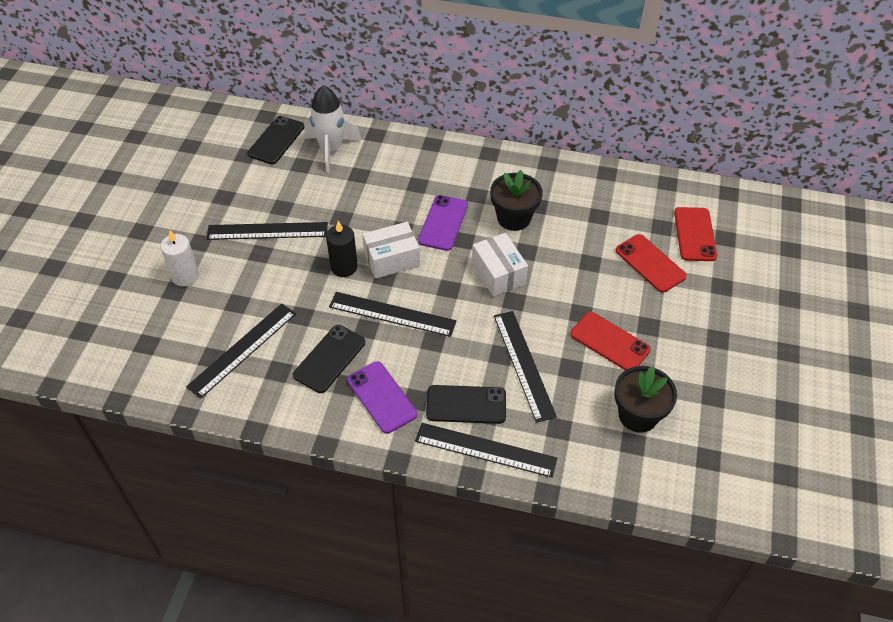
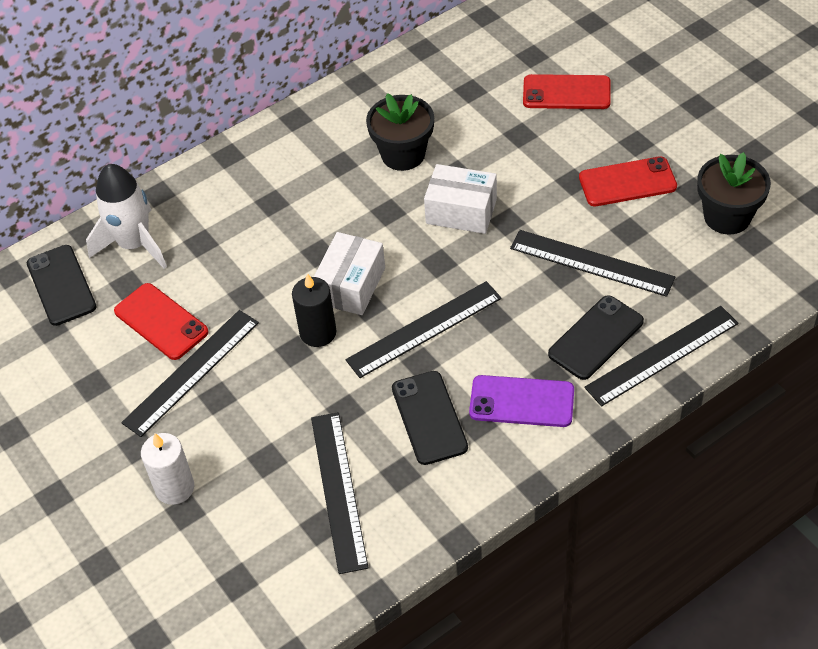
camera: 45 degrees left, 0 degrees up
purple phone [418,195,468,251] -> none
red phone [674,207,717,261] -> red phone moved to [114,283,208,360]

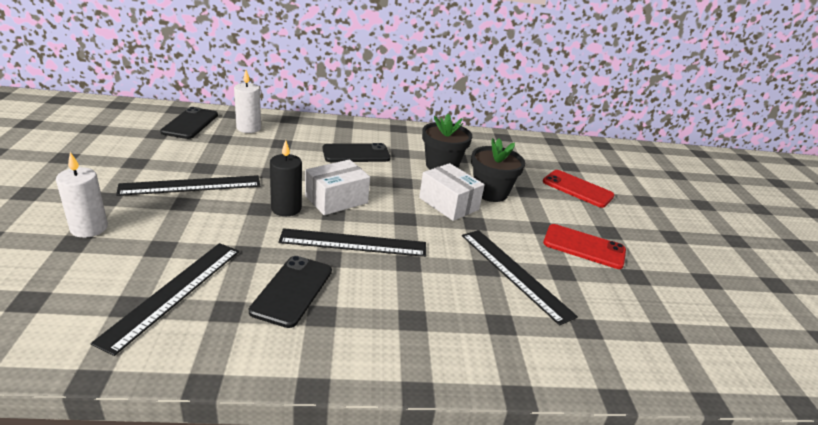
camera: 25 degrees right, 20 degrees down
white rocket [86,164,167,269] -> white candle [234,70,261,133]
red phone [114,283,208,360] -> none
purple phone [469,375,574,427] -> none
black phone [548,295,644,380] -> black phone moved to [323,143,391,162]
black ruler [584,306,739,406] -> none
black flower pot [697,152,771,234] -> black flower pot moved to [471,138,525,202]

